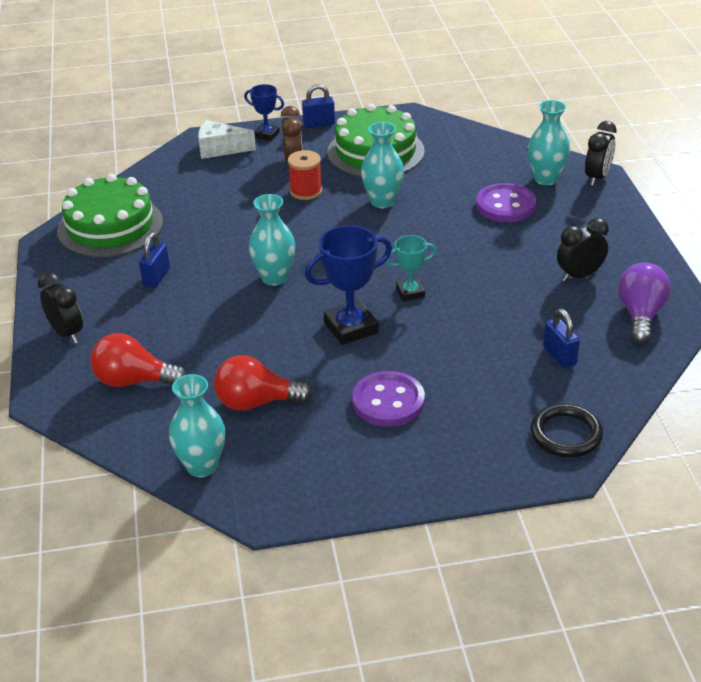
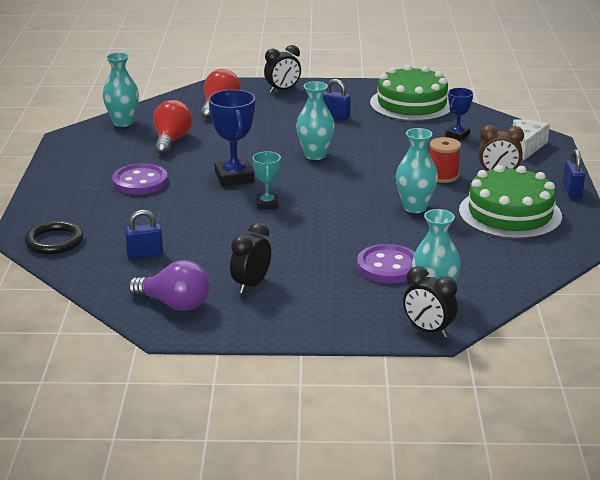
camera: 100 degrees right, 10 degrees down
blue trophy [244,84,284,141] -> blue trophy moved to [445,88,473,140]
black clock [557,218,609,282] -> black clock turned 135 degrees counterclockwise [230,222,271,293]

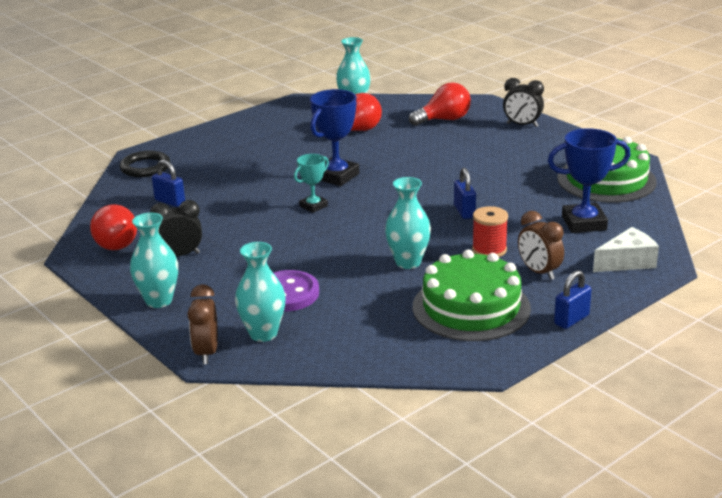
camera: 50 degrees right, 0 degrees up
purple button [112,164,168,195] -> none
purple light bulb [128,260,210,311] -> red light bulb [90,204,137,250]
turquoise vase [296,81,335,160] -> turquoise vase moved to [130,213,178,308]
blue padlock [323,79,351,121] -> blue padlock moved to [454,168,476,219]
black clock [403,266,458,338] -> brown clock [188,284,218,364]
blue trophy [445,88,473,140] -> blue trophy [548,128,631,233], size x1.71

